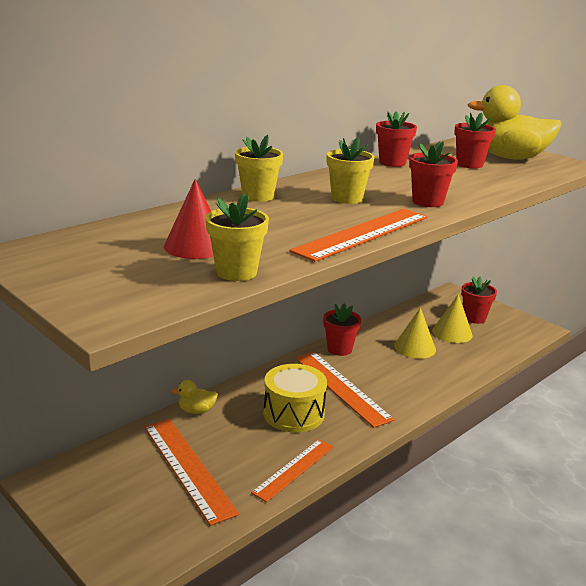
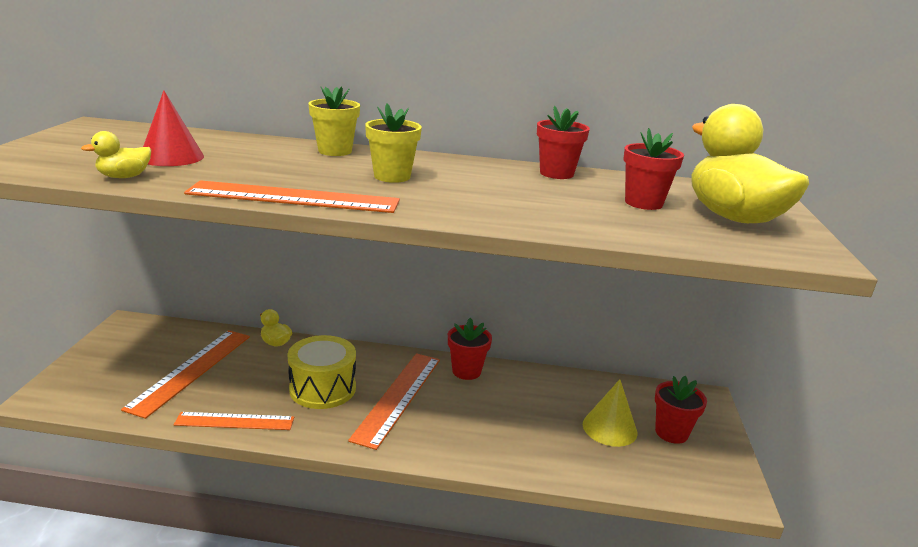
camera: 50 degrees right, 0 degrees up
yellow flower pot [205,194,269,281] -> yellow duck [81,131,151,178]
yellow cone [394,307,436,359] -> none
red flower pot [409,141,458,207] -> none

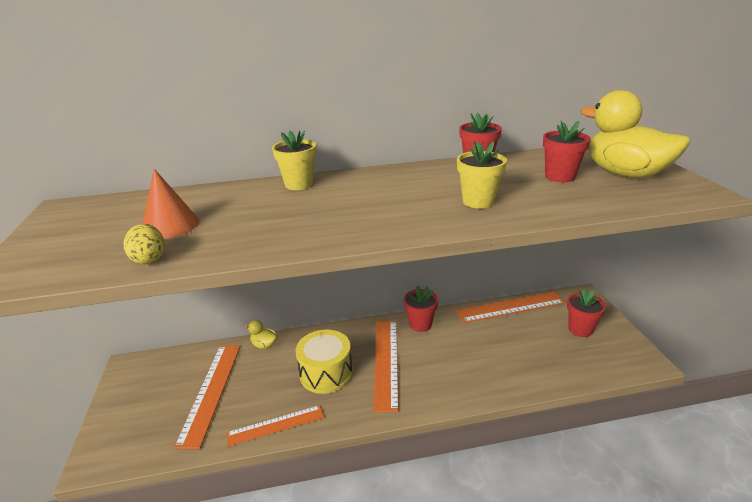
camera: 15 degrees left, 5 degrees up
yellow duck [81,131,151,178] -> yellow egg [124,224,165,264]
red cone [143,90,204,166] -> orange cone [143,169,199,239]
orange ruler [184,180,400,213] -> orange ruler moved to [456,292,566,323]
yellow flower pot [365,103,422,183] -> yellow flower pot moved to [457,141,507,208]
yellow cone [583,379,638,447] -> none

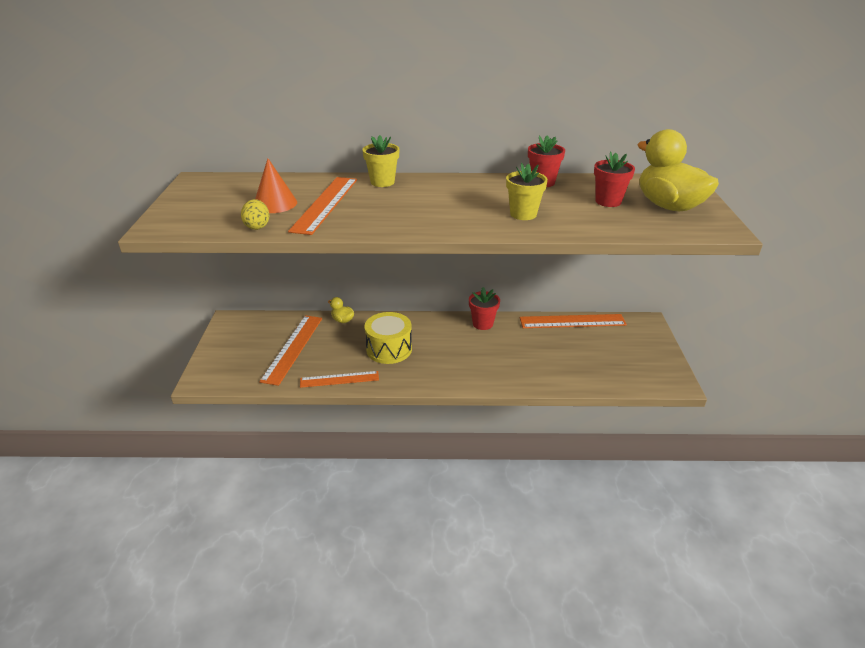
camera: 10 degrees right, 5 degrees up
orange ruler [374,321,399,412] -> orange ruler moved to [288,177,357,235]
red flower pot [567,288,606,337] -> none

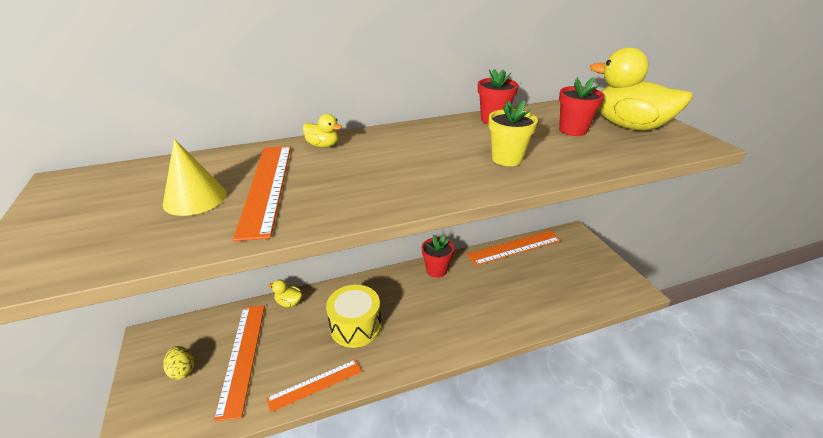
camera: 20 degrees left, 0 degrees up
yellow egg [241,199,269,230] -> yellow egg moved to [163,346,194,380]
orange cone [255,159,297,213] -> yellow cone [163,139,227,216]
yellow flower pot [363,135,399,187] -> yellow duck [303,114,342,148]

